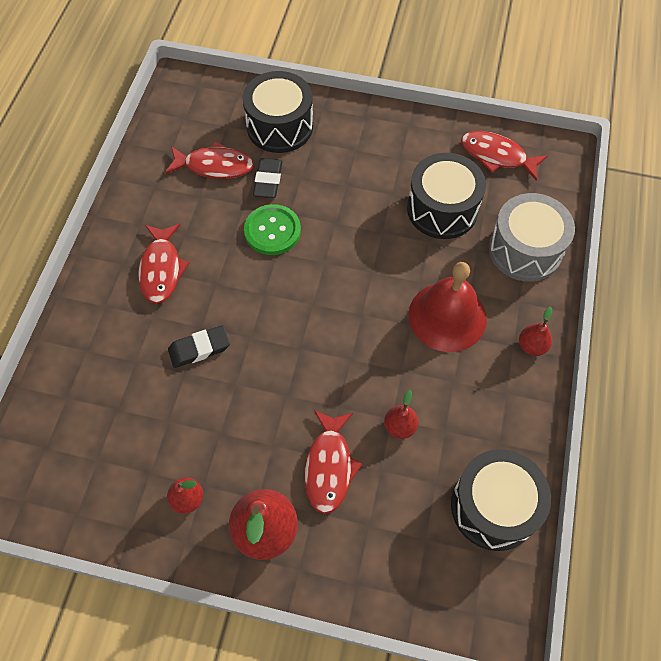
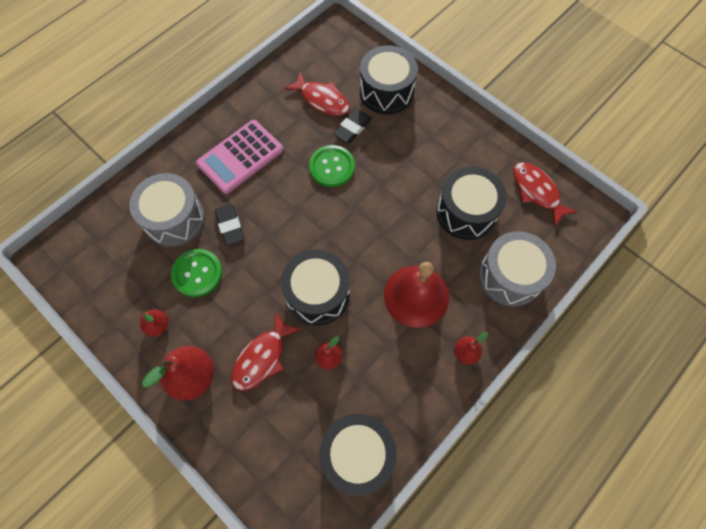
camera: 30 degrees right, 5 degrees up
red fish [138,224,189,304] -> pink calculator [196,120,283,194]
black eraser [168,325,230,368] -> black eraser turned 60 degrees clockwise [215,204,244,246]
none -> grey drum [129,173,205,247]
none -> green button [171,249,222,297]
none -> black drum [281,250,350,325]

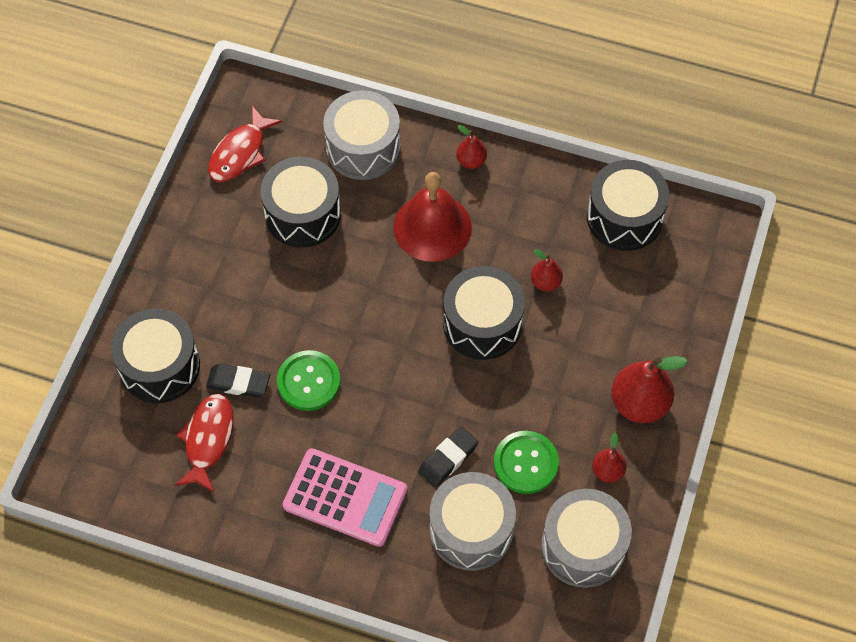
camera: 115 degrees left, 5 degrees down
red fish [231,312,301,391] -> none
none -> grey drum [541,489,632,588]

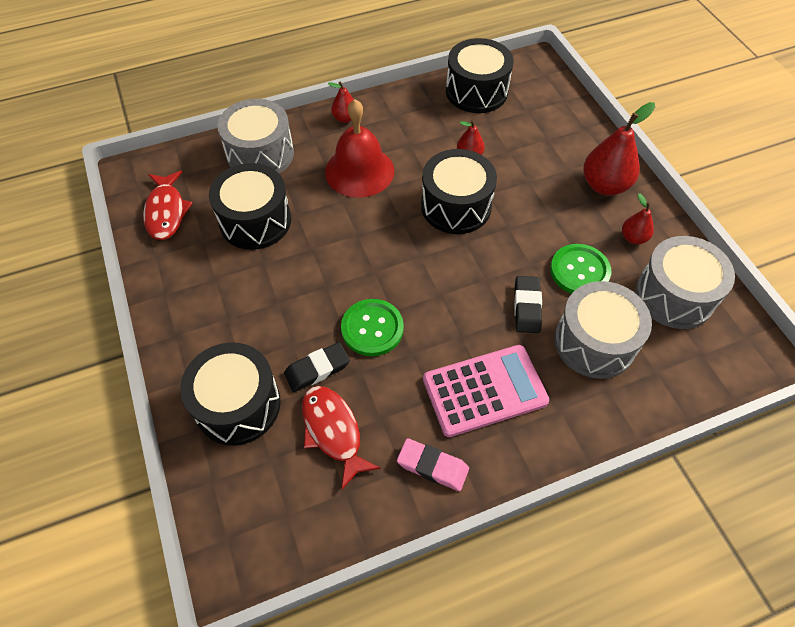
camera: 40 degrees left, 5 degrees down
none -> pink eraser [397,438,469,491]

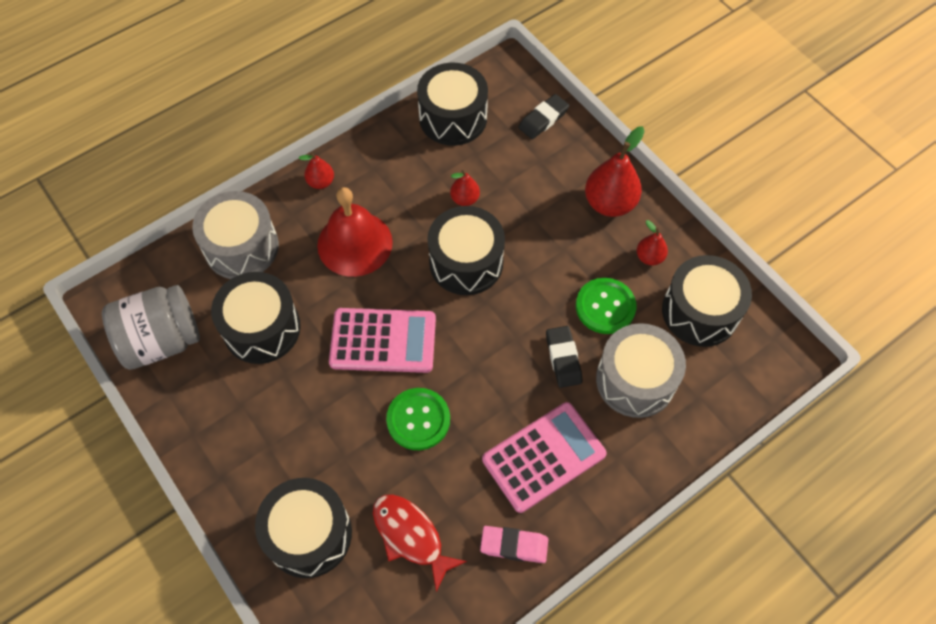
camera: 15 degrees left, 5 degrees up
red fish [143,171,193,240] -> grey jar [102,285,200,370]
black eraser [284,342,350,392] -> black eraser moved to [518,94,569,139]
grey drum [636,236,735,329] -> black drum [662,255,752,347]
none -> pink calculator [329,308,436,373]

